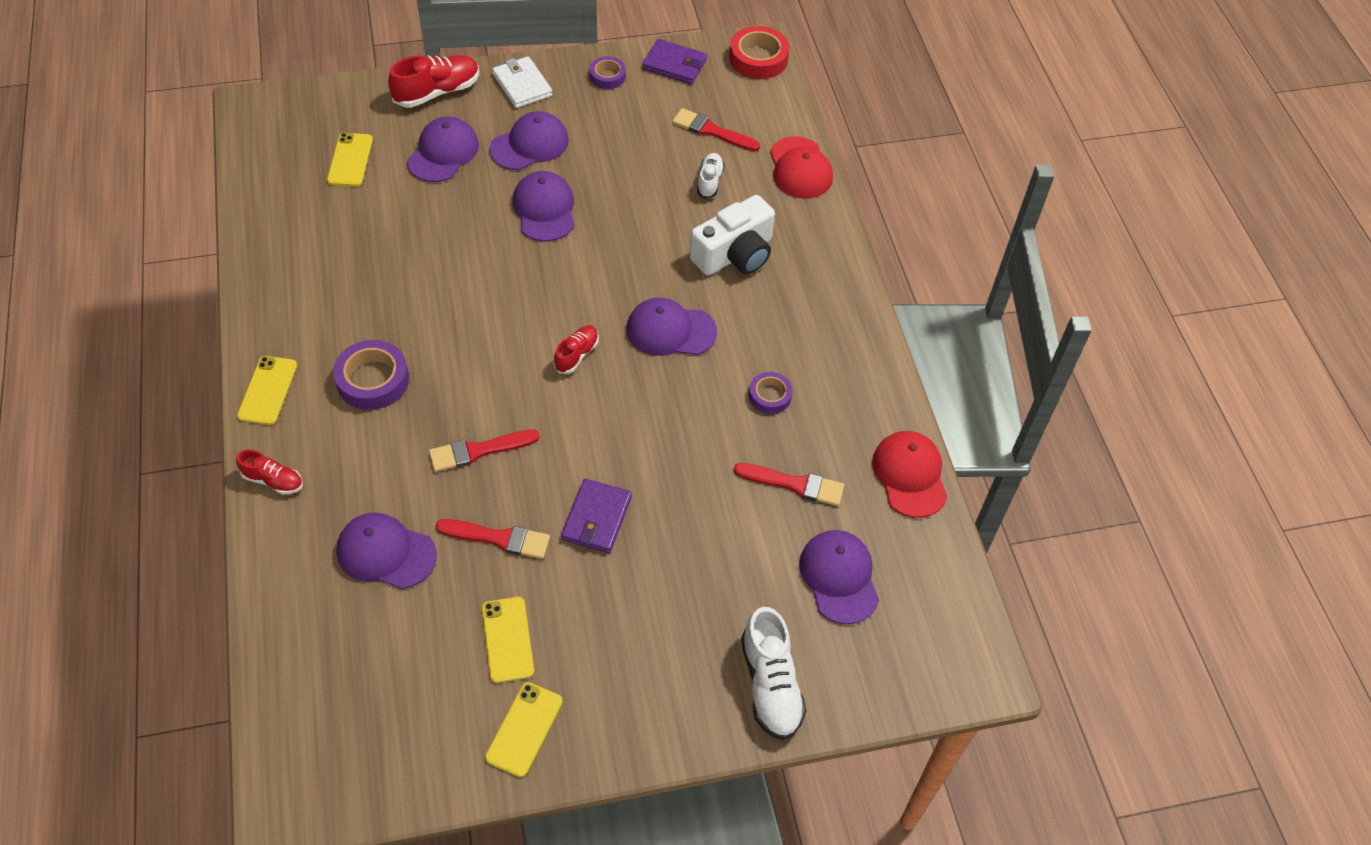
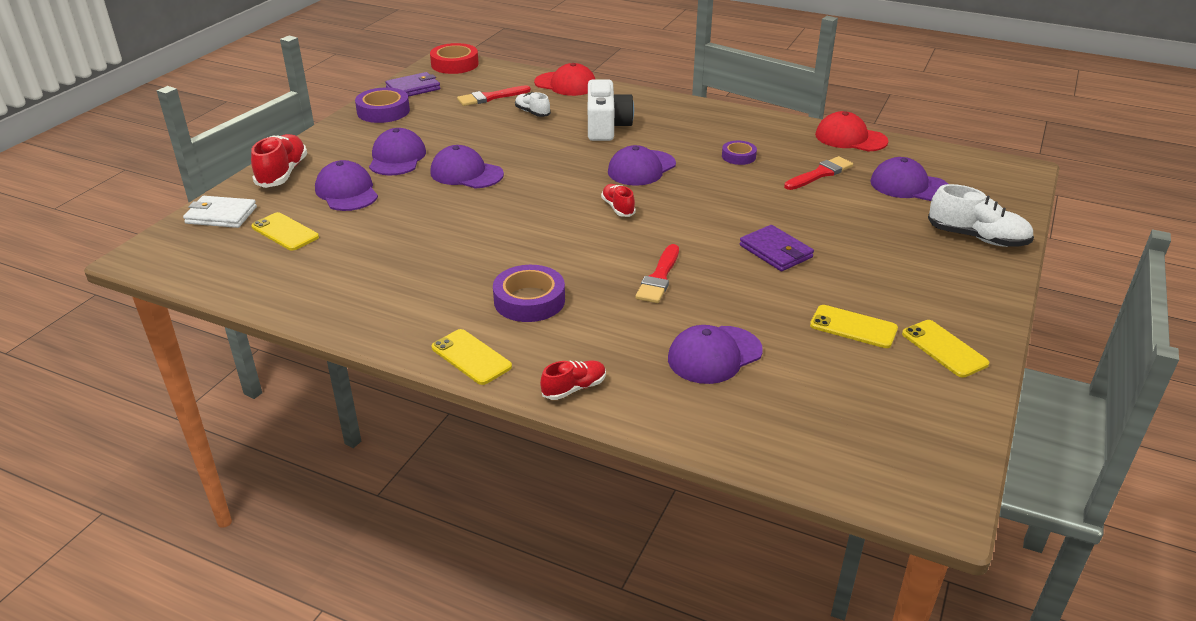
camera: 50 degrees left, 20 degrees down
red brush [436,519,550,559] -> none
white wallet [492,56,552,108] -> white wallet moved to [183,196,257,228]
purple tape [590,56,626,89] -> purple tape [355,87,410,123], size x1.66

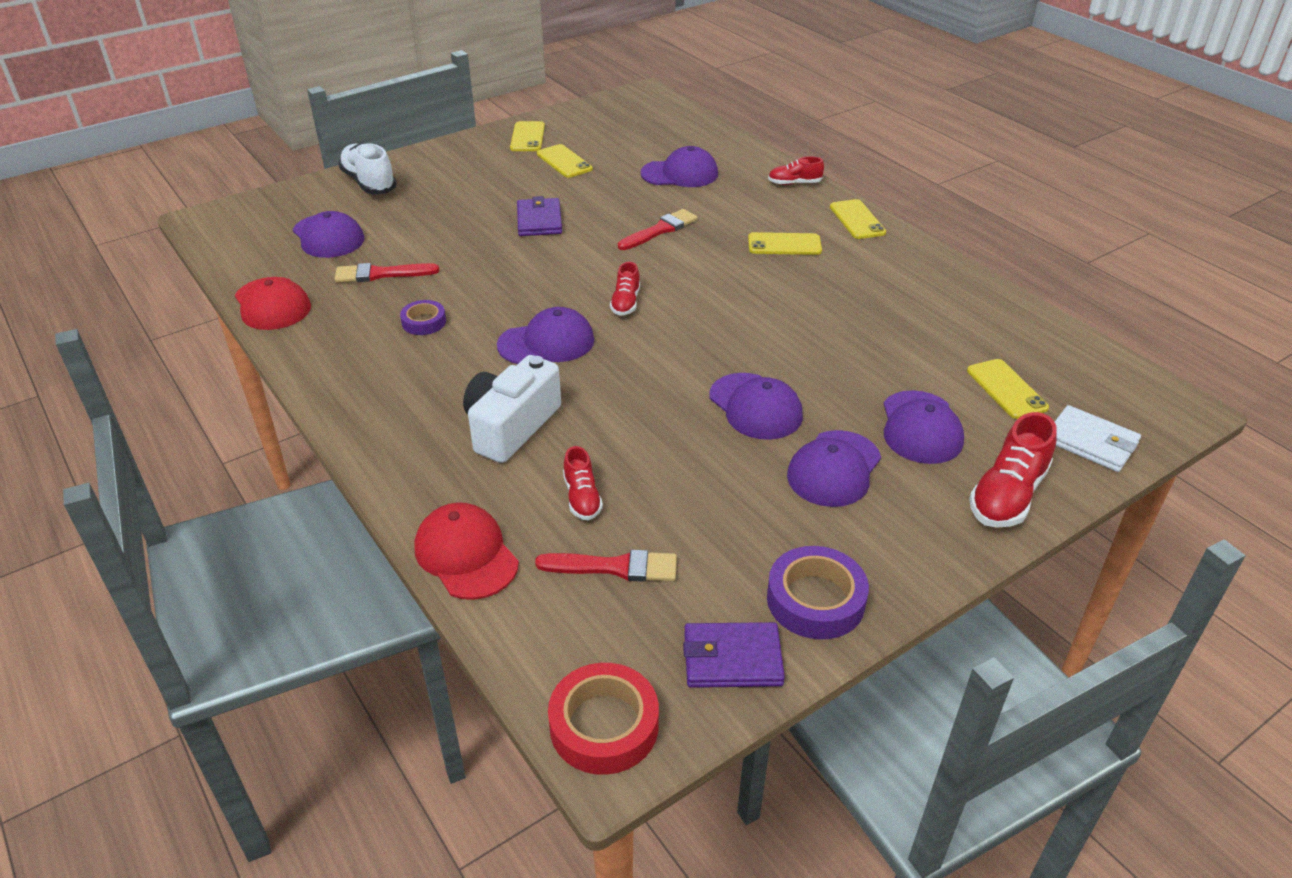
camera: 150 degrees left, 5 degrees up
purple tape [493,265,565,322] -> yellow phone [748,232,822,255]
white shoe [515,92,551,117] -> red shoe [563,446,603,520]

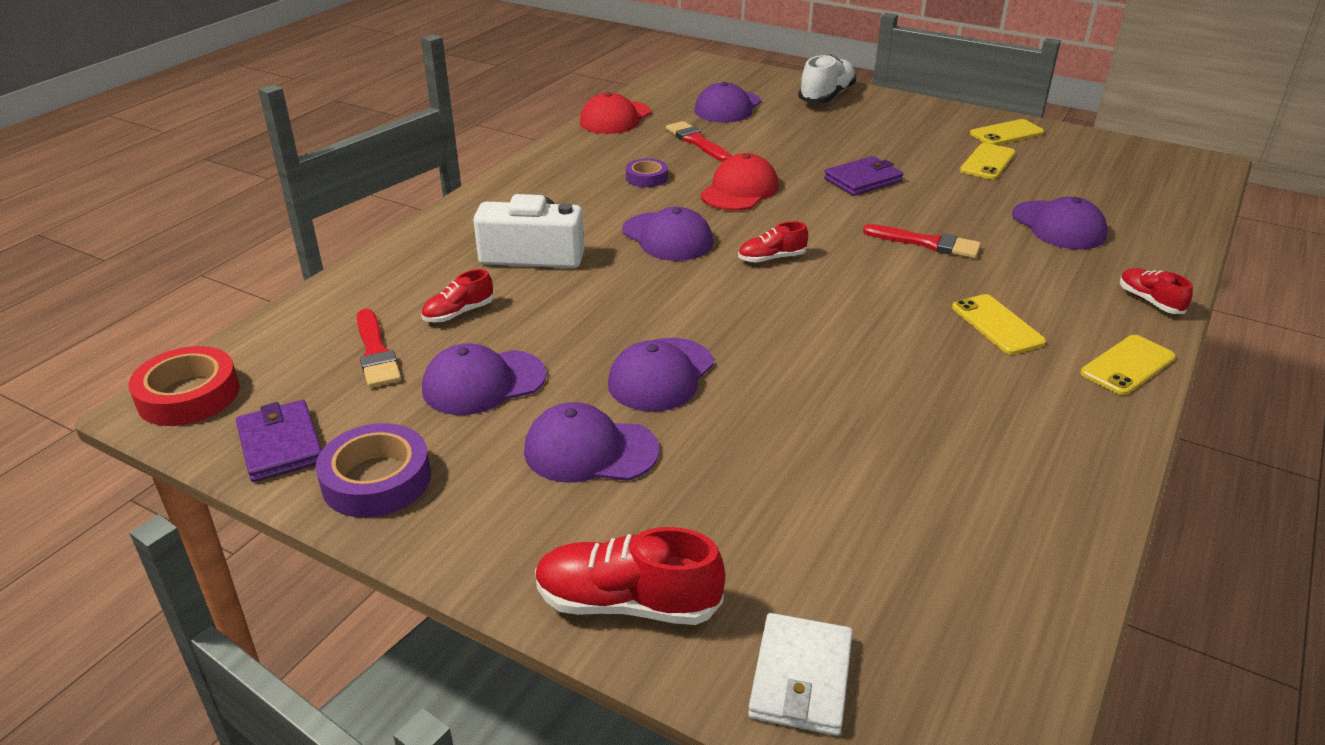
camera: 65 degrees right, 5 degrees down
red cap [414,502,519,600] -> red cap moved to [700,153,779,211]
purple cap [884,390,964,464] -> purple cap moved to [422,343,546,415]
yellow phone [967,359,1049,419] -> none

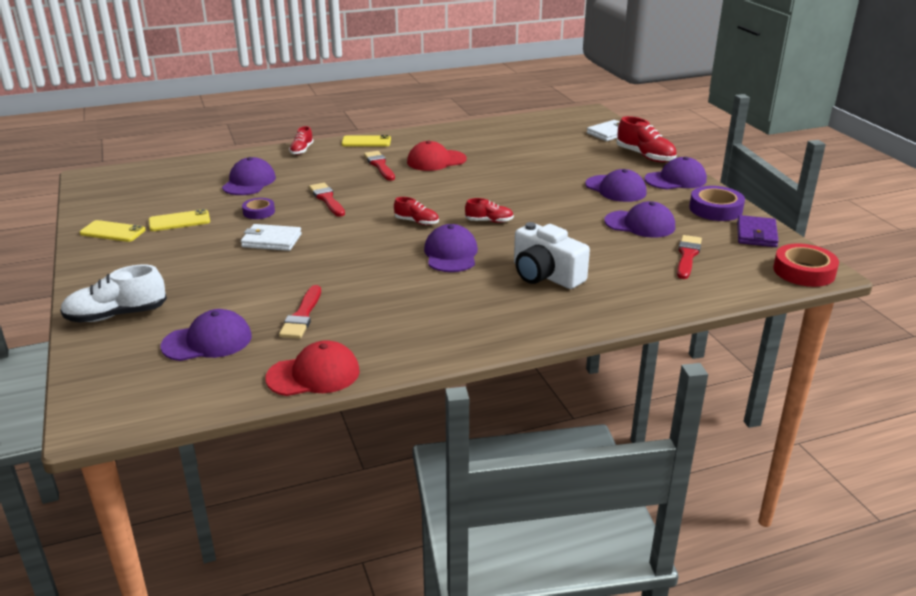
camera: 140 degrees left, 5 degrees down
red shoe [421,269,493,322] -> red shoe moved to [465,198,514,223]
purple cap [608,338,714,412] -> purple cap moved to [644,157,707,190]
purple tape [626,158,668,187] -> purple tape moved to [242,198,275,219]
red cap [700,153,779,211] -> red cap moved to [407,141,467,171]
purple wallet [824,156,903,196] -> white wallet [241,224,302,251]
yellow phone [952,294,1046,355] -> red brush [364,151,395,181]

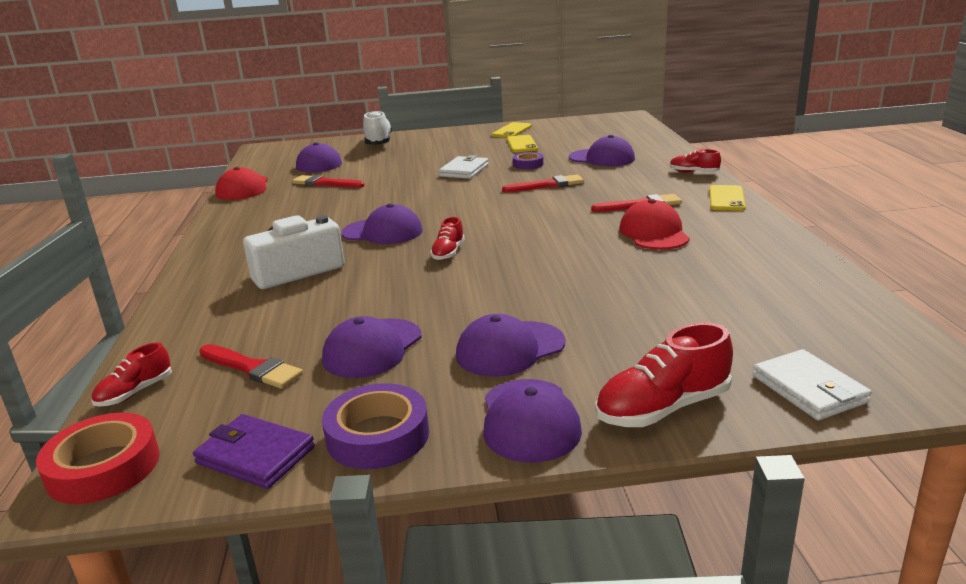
camera: 105 degrees right, 5 degrees down
red shoe [394,197,439,225] -> red shoe moved to [91,342,172,406]

